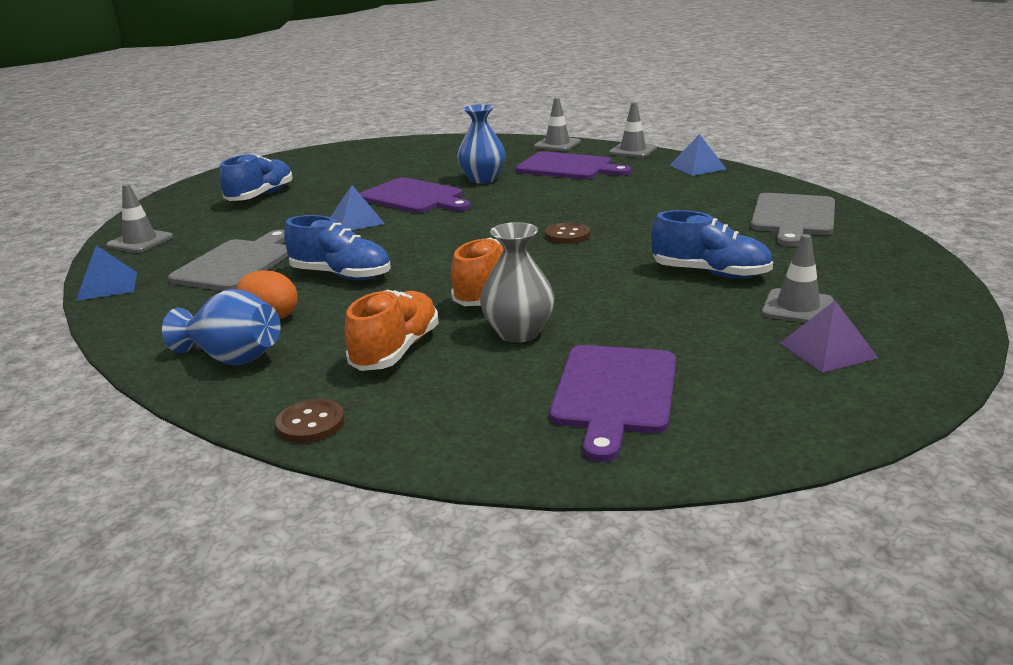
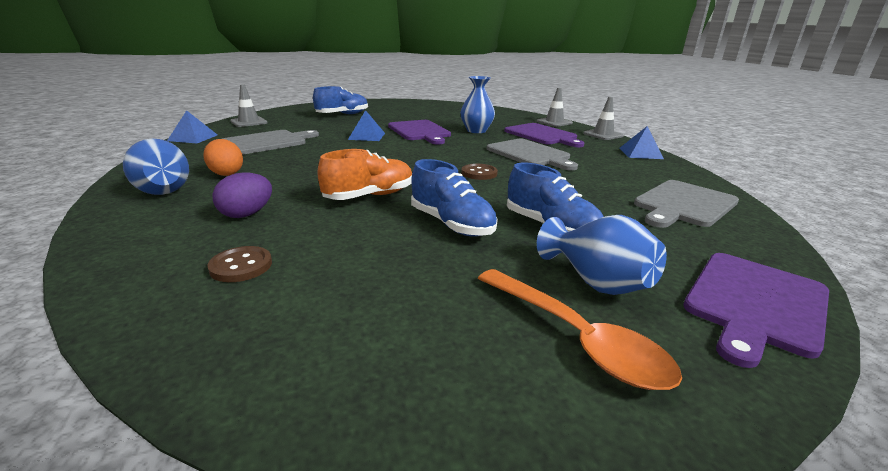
camera: 25 degrees right, 0 degrees up
brown button [275,399,345,443] -> brown button moved to [207,246,272,282]
blue shoe [284,215,391,280] -> blue shoe moved to [411,159,498,237]
orange shoe [345,290,439,371] -> purple egg [212,172,272,218]
grey vase [480,222,555,343] -> none
purple cutting board [550,345,676,462] -> purple cutting board moved to [683,253,829,368]
grey traffic cone [762,234,834,323] -> blue vase [537,215,667,295]
purple pyramid [780,301,878,373] -> orange spoon [478,269,682,390]
none -> grey cutting board [486,139,578,170]

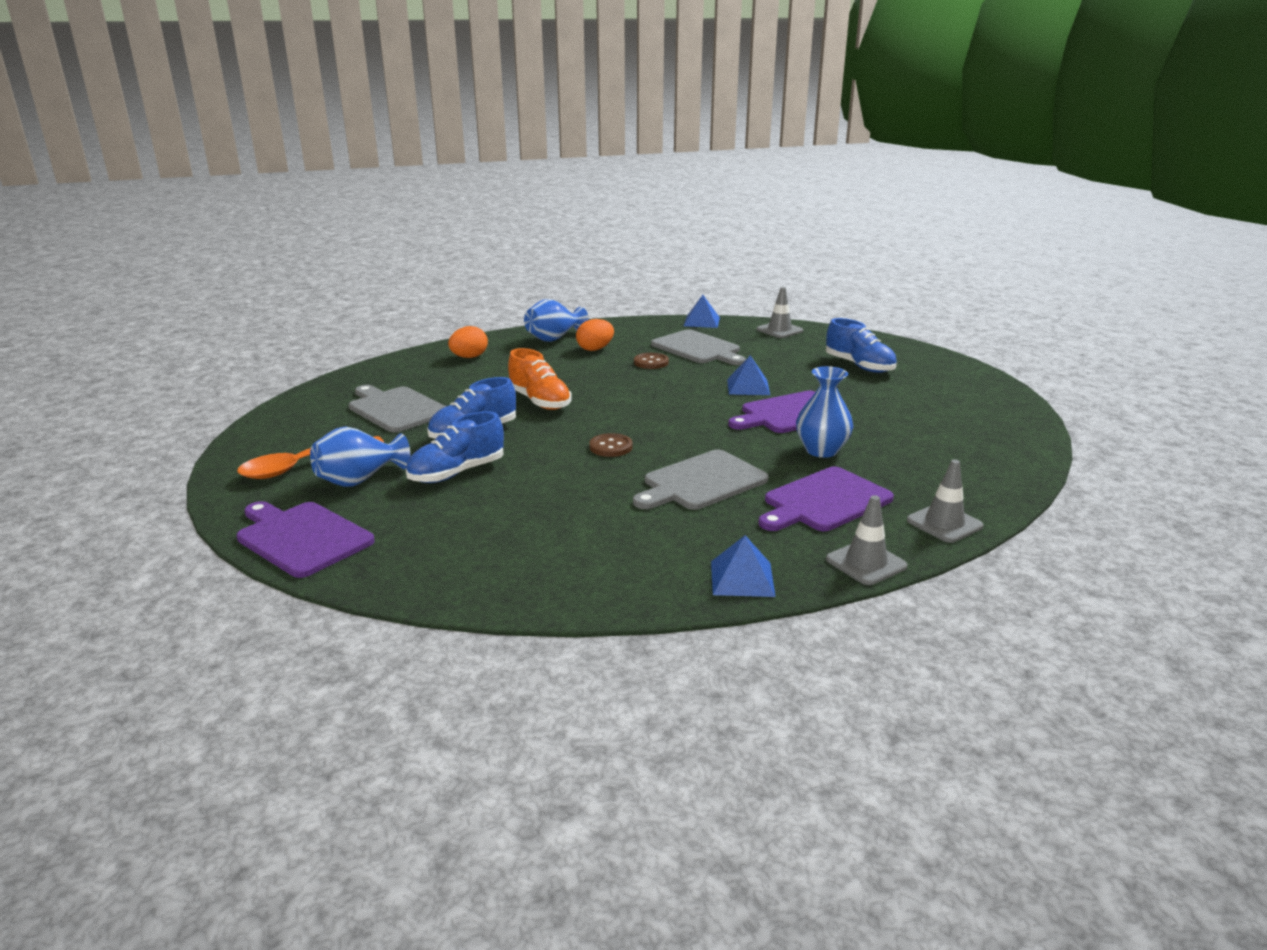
camera: 90 degrees right, 0 degrees up
brown button [207,246,272,282] -> brown button moved to [634,353,669,369]
purple egg [212,172,272,218] -> none
grey cutting board [634,180,739,228] -> grey cutting board moved to [349,385,446,432]
none -> orange egg [448,326,488,358]

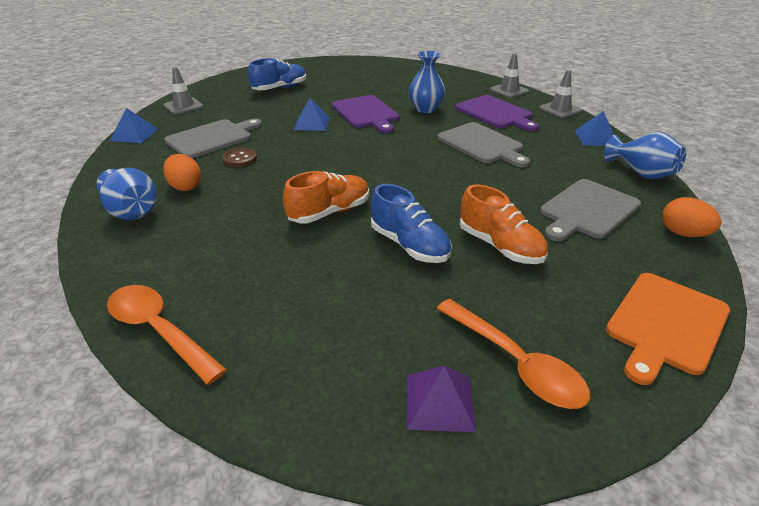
camera: 90 degrees left, 10 degrees up
purple cutting board [236,501,375,578] -> orange cutting board [606,273,730,385]
blue vase [310,426,410,487] -> blue vase moved to [604,132,686,179]
grey cutting board [349,385,446,432] -> grey cutting board moved to [540,179,641,241]
blue shoe [406,411,504,483] -> orange shoe [460,185,548,264]
orange egg [448,326,488,358] -> orange egg moved to [662,197,722,237]
brown button [589,433,632,457] -> none
none -> orange spoon [107,285,227,385]
none -> purple pyramid [407,366,477,432]

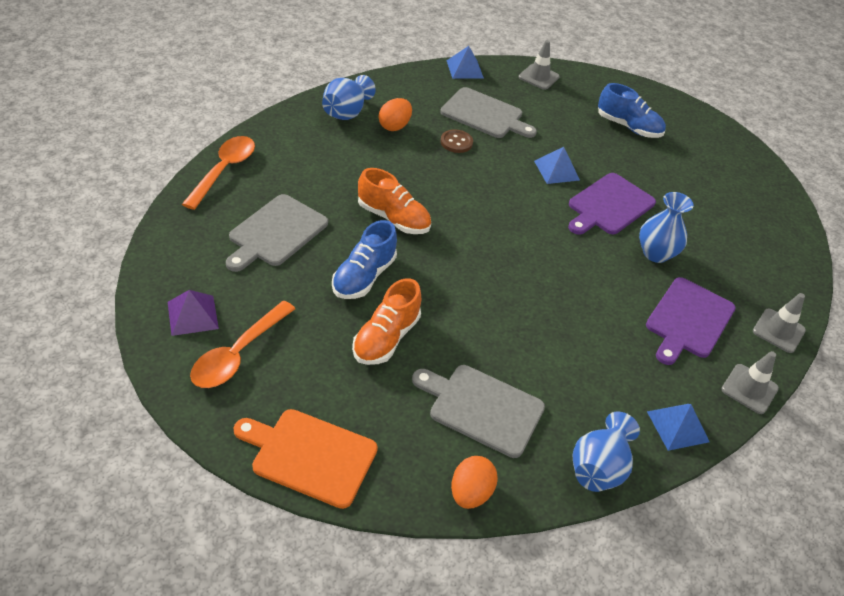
camera: 65 degrees right, 10 degrees up
grey cutting board [437,122,530,167] -> grey cutting board moved to [226,194,328,272]

